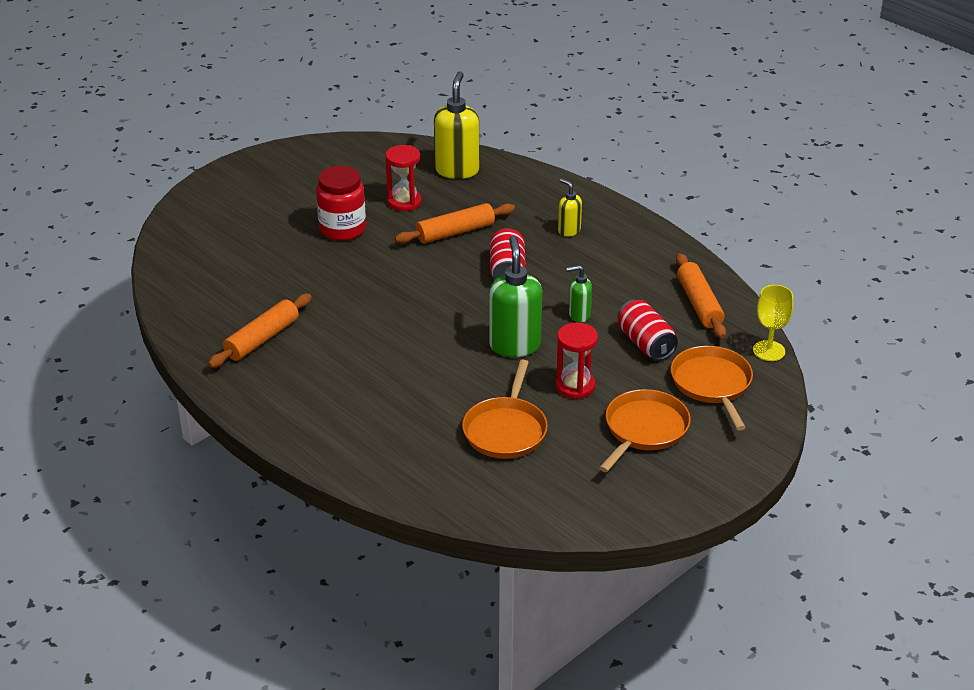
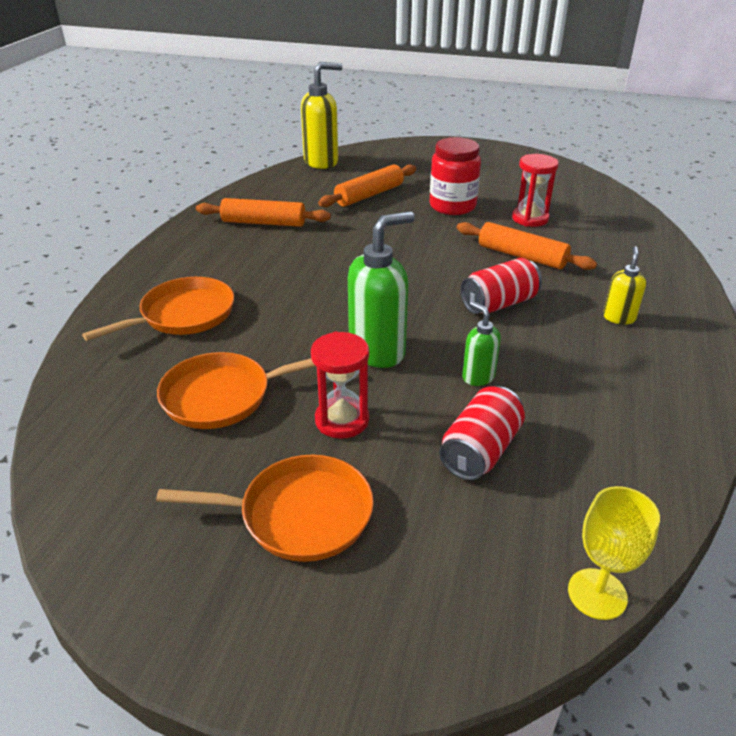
camera: 60 degrees right, 0 degrees up
yellow soap dispenser [434,71,479,179] -> yellow soap dispenser moved to [301,62,342,169]
orange pan [671,346,753,431] -> orange pan moved to [82,277,234,341]
orange rolling pin [676,253,726,339] -> orange rolling pin moved to [318,165,416,207]

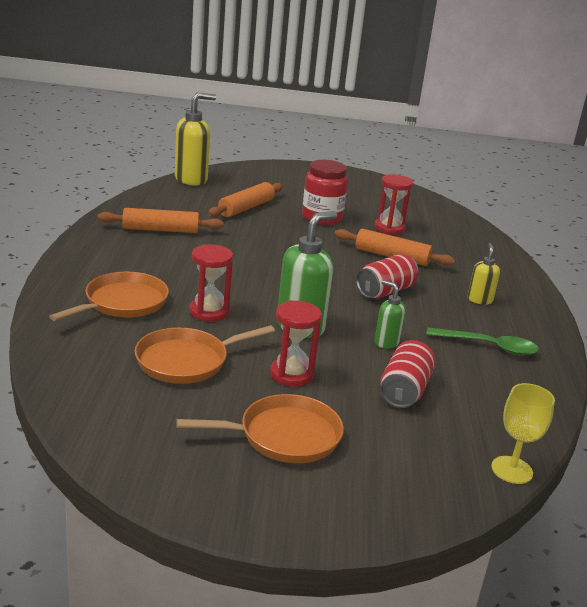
camera: 15 degrees left, 10 degrees down
none -> red hourglass [189,244,233,322]
none -> green spoon [426,328,539,355]

